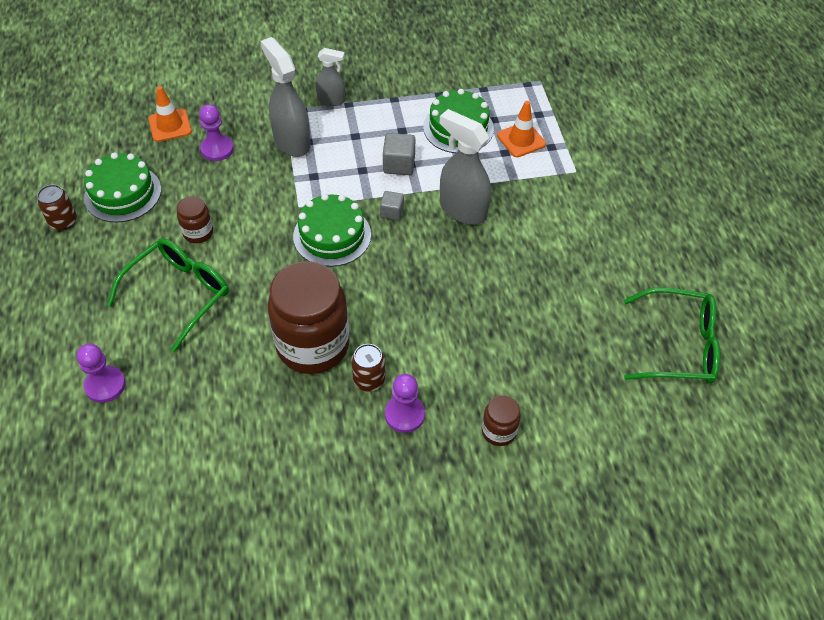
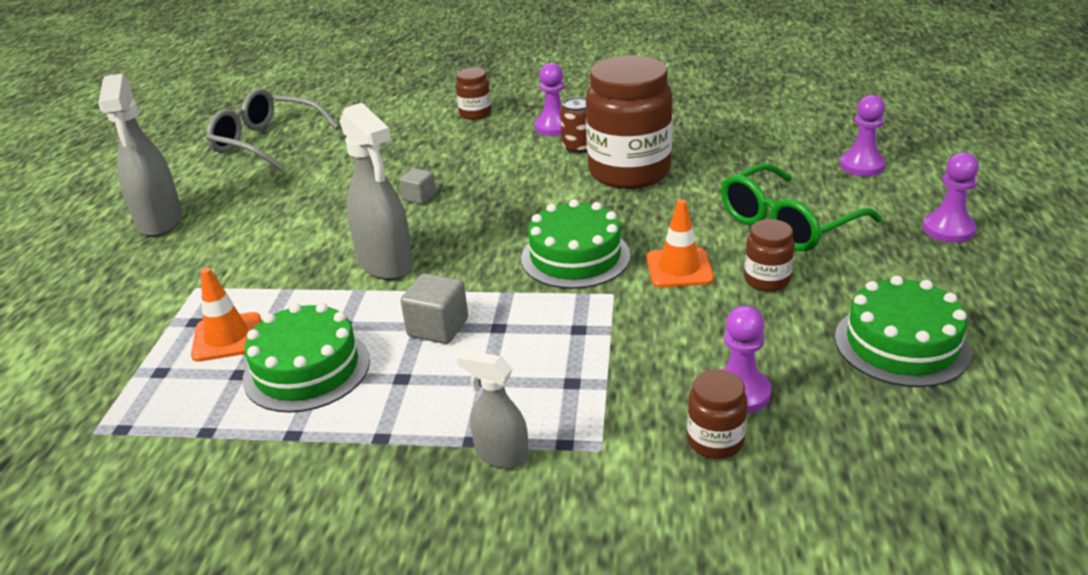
camera: 160 degrees left, 20 degrees down
brown can [37,184,77,230] -> none
orange traffic cone [148,86,192,142] -> orange traffic cone moved to [647,199,714,288]
grey spray bottle [261,37,311,157] -> grey spray bottle moved to [98,73,182,237]
grey cube [380,191,404,220] -> grey cube moved to [399,168,436,204]
green glasses [623,287,720,383] -> grey glasses [206,88,339,171]
none -> brown jar [687,369,748,459]
none -> purple pawn [923,152,979,243]

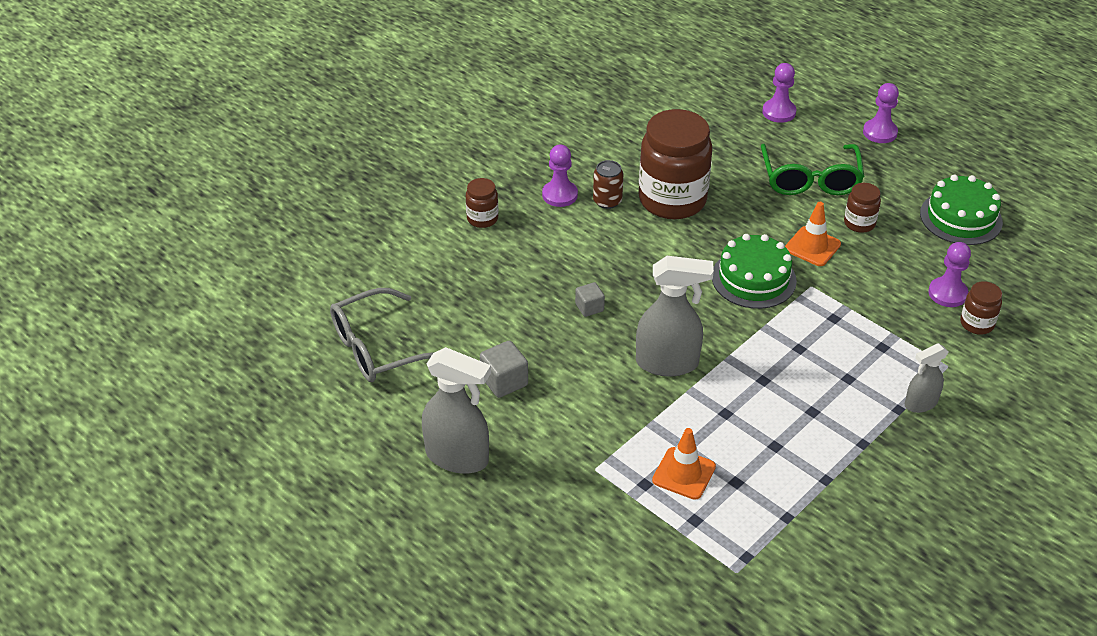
camera: 55 degrees left, 10 degrees up
green cake [243,303,370,413] -> none
grey cube [401,273,468,344] -> grey cube moved to [480,341,528,398]

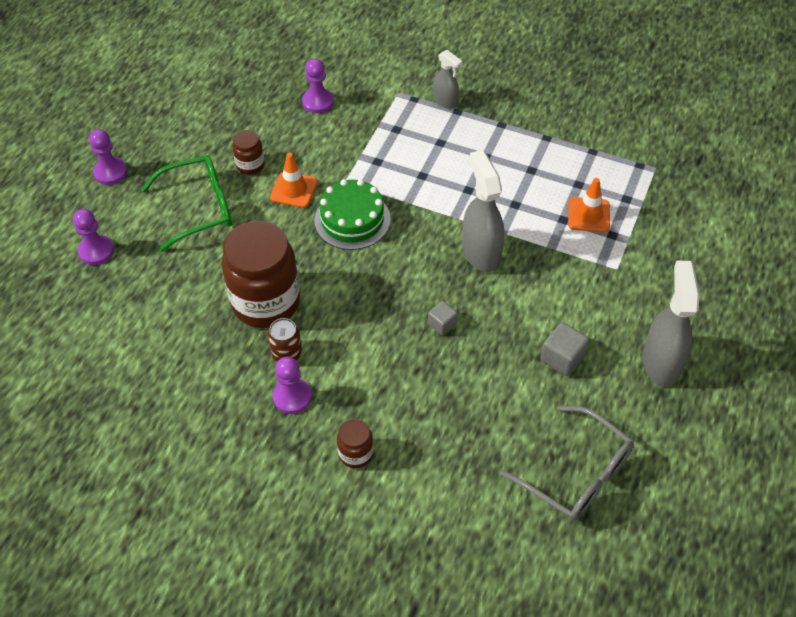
camera: 110 degrees left, 10 degrees up
green cake [920,175,1003,245] -> none
brown jar [960,281,1002,335] -> none

